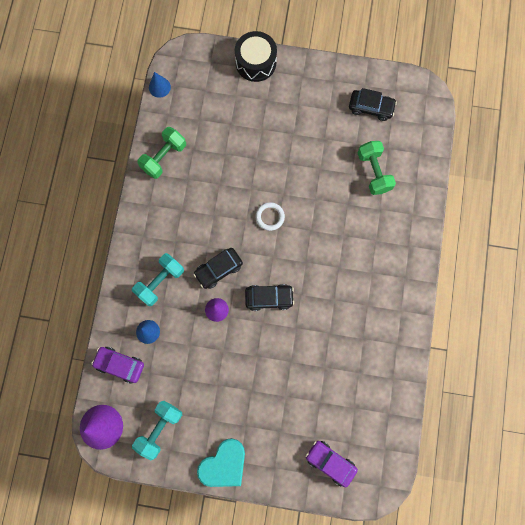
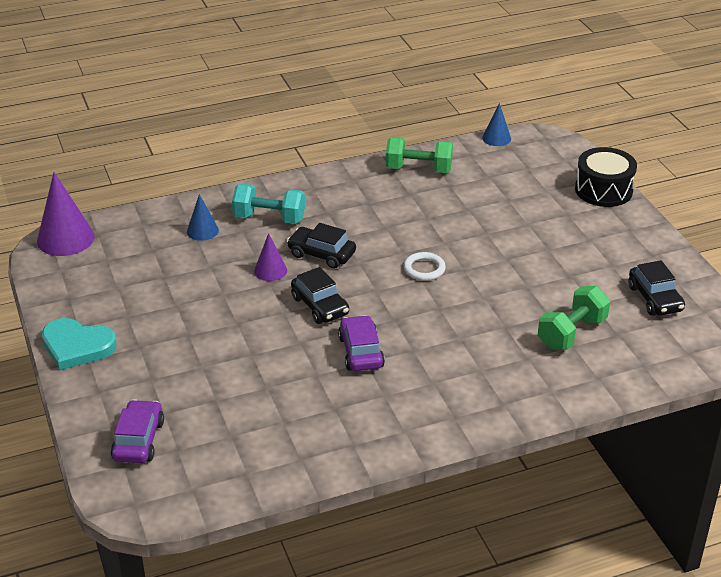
camera: 60 degrees right, 40 degrees down
purple car [91,347,144,384] -> purple car moved to [338,315,385,371]
turquoise dumbbell [132,401,182,461] -> none

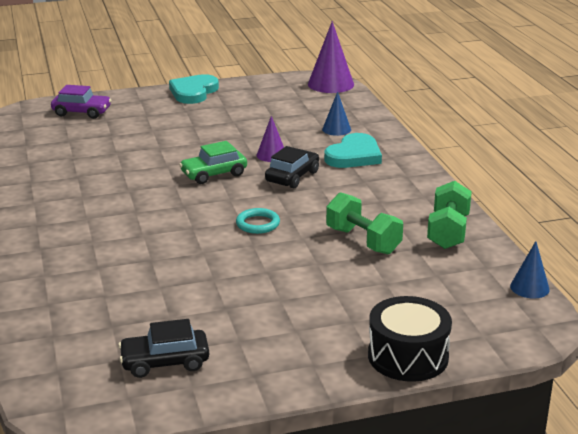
camera: 95 degrees right, 10 degrees down
turquoise dumbbell [232,184,305,224] -> turquoise heart [324,133,382,168]
black car [291,267,349,324] -> green car [179,141,247,184]
purple car [338,315,385,371] -> none
white ring [404,252,446,281] -> turquoise ring [236,208,280,234]
green dumbbell [538,286,610,350] -> green dumbbell moved to [326,192,403,254]

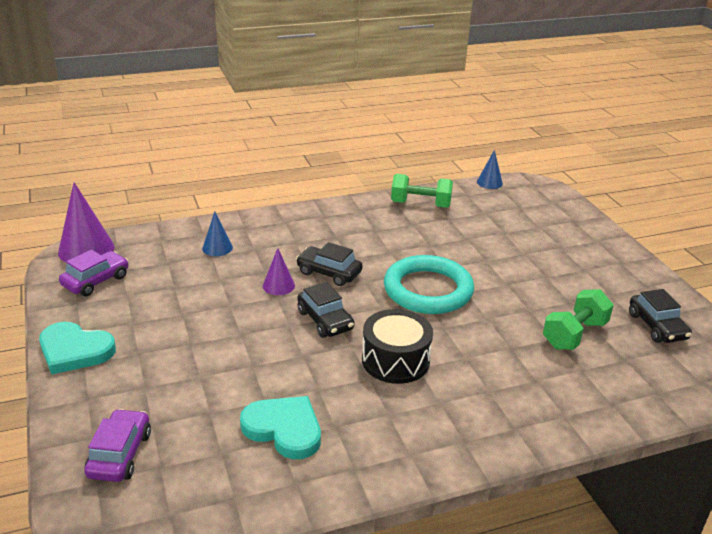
camera: 95 degrees left, 5 degrees up
green car [179,141,247,184] -> black car [297,282,354,338]
turquoise ring [236,208,280,234] -> turquoise ring [384,255,474,314], size x2.20
turquoise heart [324,133,382,168] -> turquoise heart moved to [240,396,321,459]
green dumbbell [326,192,403,254] -> green dumbbell moved to [543,289,614,350]
black drum [368,296,452,382] -> black drum moved to [362,309,433,384]
none -> purple car [59,250,129,296]

